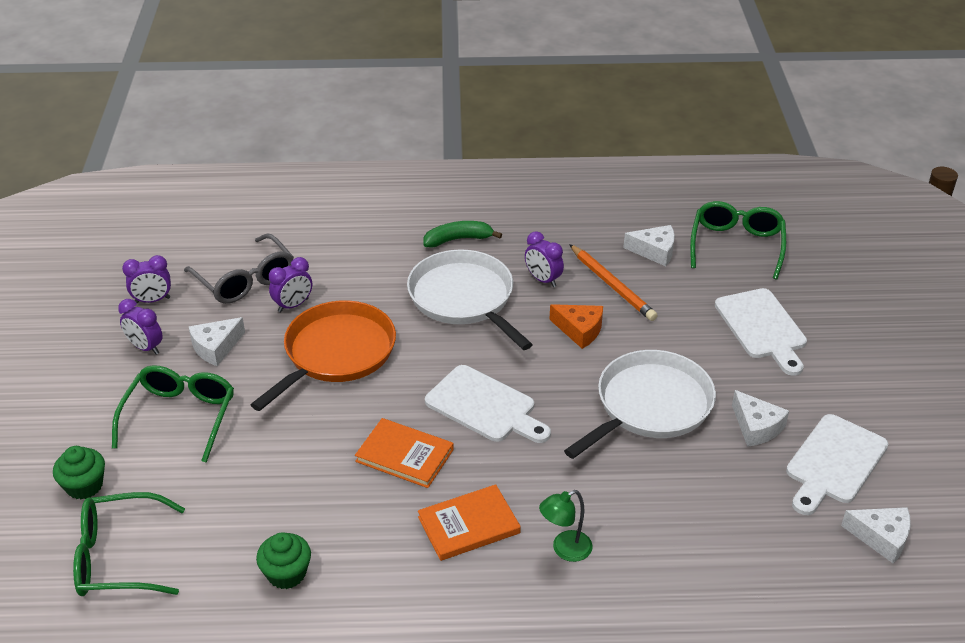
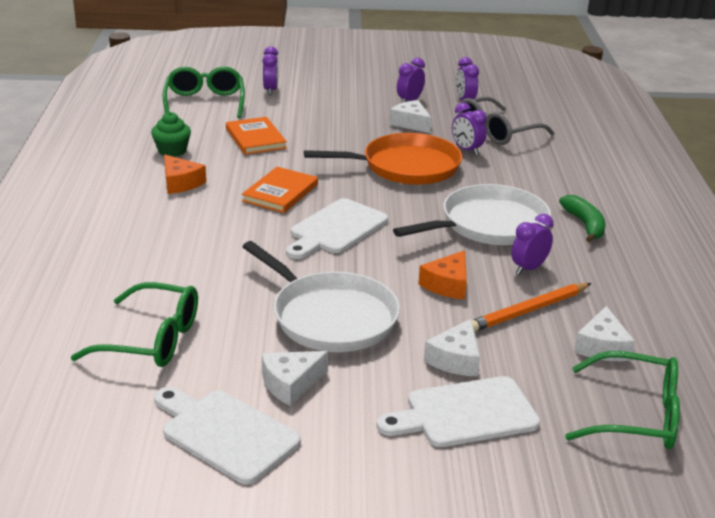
camera: 90 degrees right, 10 degrees down
green cupcake [53,446,105,499] -> purple clock [262,46,278,95]
green glasses [112,365,234,463] -> green glasses moved to [71,282,198,367]
orange pan [251,300,396,411] -> orange pan turned 45 degrees counterclockwise [304,133,462,185]
orange book [418,484,521,561] -> orange book moved to [226,117,287,155]
green lamp [539,490,593,562] -> none
white cheese [841,507,911,564] -> white cheese moved to [424,319,480,376]
none -> orange cheese [164,155,206,194]

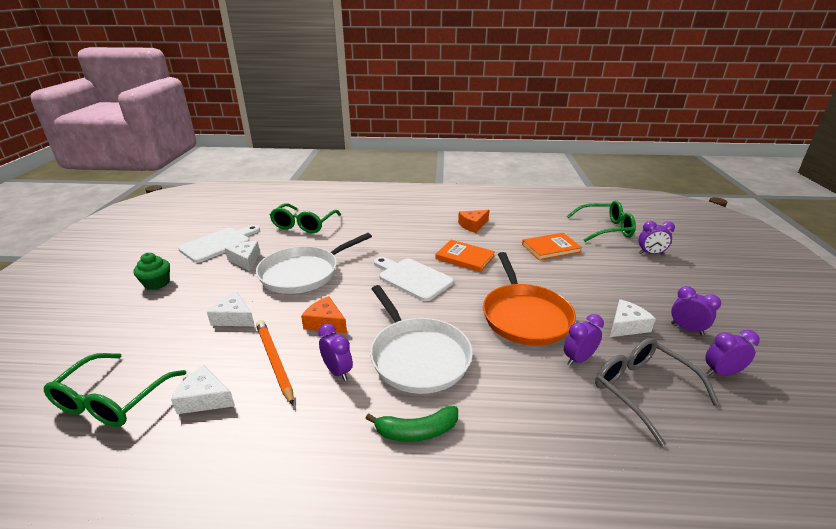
camera: 95 degrees right, 0 degrees up
green cupcake [151,112,191,157] -> green cupcake moved to [133,253,170,290]
white cutting board [377,376,540,447] -> none

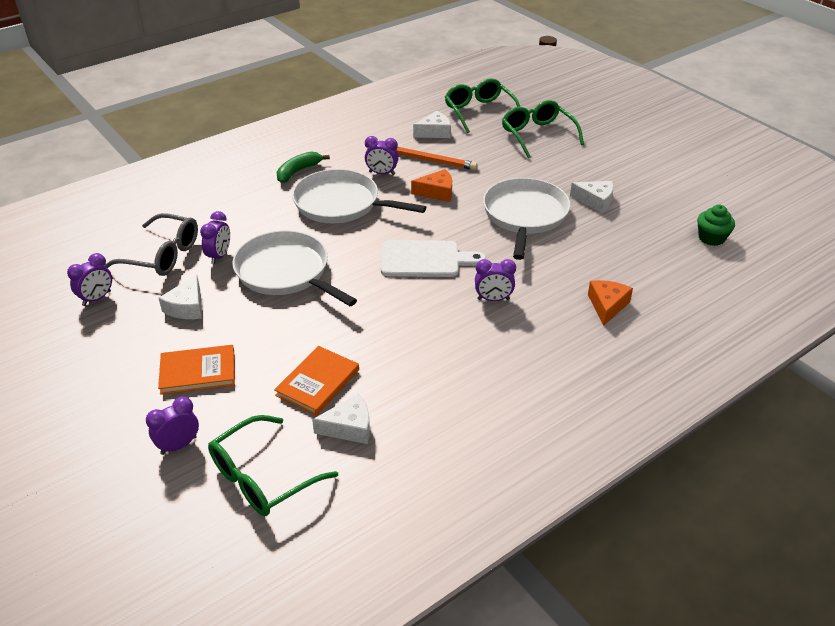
camera: 140 degrees right, 10 degrees up
green cupcake [133,253,170,290] -> green cupcake moved to [697,205,735,246]
white cutting board [178,225,260,263] -> none
white cheese [207,292,255,326] -> white cheese moved to [312,393,370,444]
green glasses [270,203,341,233] -> green glasses moved to [502,100,584,158]
orange book [435,240,495,272] -> orange book moved to [158,345,235,395]
orange cheese [458,210,489,233] -> orange cheese moved to [588,280,633,326]
orange pan [483,252,576,346] -> white pan [232,230,357,306]
purple clock [671,286,721,335] -> purple clock moved to [475,259,516,301]

